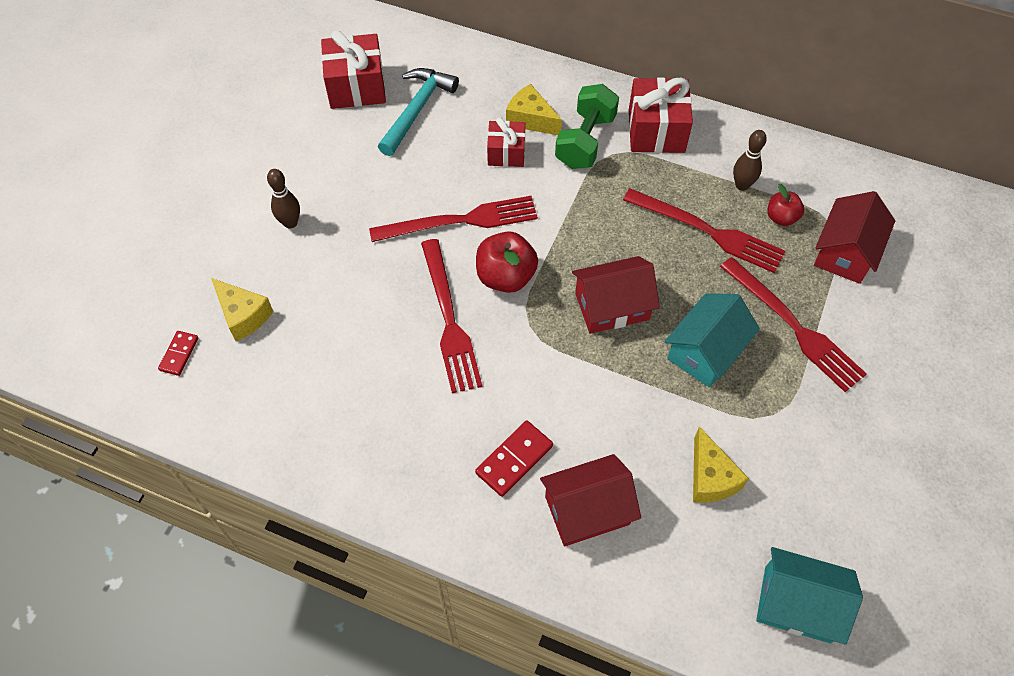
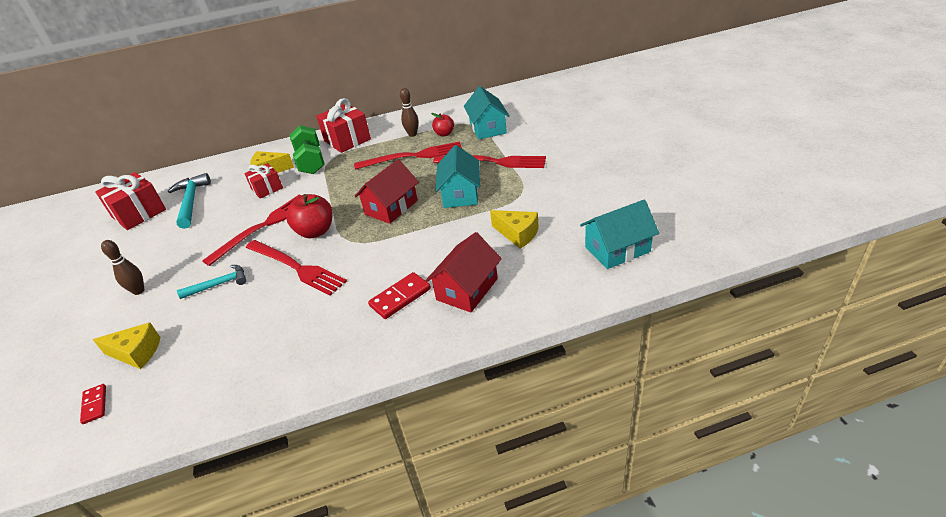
camera: 35 degrees left, 20 degrees down
red domino [475,420,553,497] -> red domino turned 45 degrees clockwise [368,272,431,319]
red house [814,191,895,284] -> turquoise house [464,86,510,139]
none -> turquoise hammer [177,265,246,299]

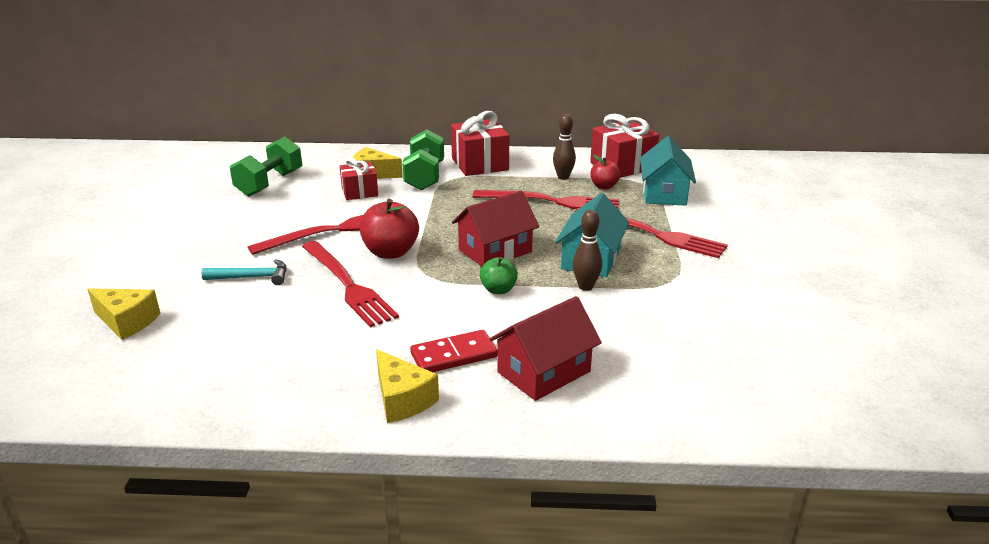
camera: 15 degrees right, 10 degrees down
red domino [80,384,106,424] -> none
red gift [95,172,166,230] -> red gift moved to [590,114,659,178]
brown bowling pin [101,240,145,295] -> brown bowling pin moved to [573,210,602,291]
turquoise hammer [168,173,211,229] -> green dumbbell [230,136,302,197]
yellow cheese [490,210,539,249] -> yellow cheese moved to [376,349,439,423]
turquoise house [580,199,659,269] -> none
none -> green apple [480,257,518,294]

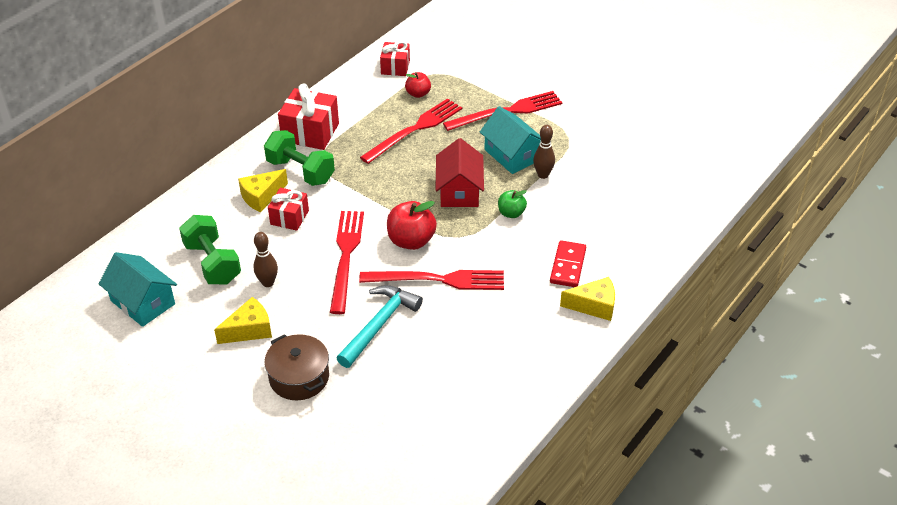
camera: 55 degrees left, 15 degrees up
yellow cheese [87,288,160,340] -> yellow cheese moved to [214,297,272,344]
turquoise hammer [201,259,286,285] -> turquoise hammer [336,285,423,368], size x1.54
red house [489,296,602,401] -> none
brown bowling pin [553,114,576,180] -> brown bowling pin moved to [253,232,278,287]
red gift [590,114,659,178] -> red gift [380,41,410,76], size x0.62
turquoise house [640,136,696,206] -> turquoise house moved to [99,252,177,327]
none -> brown pot [264,334,329,400]

